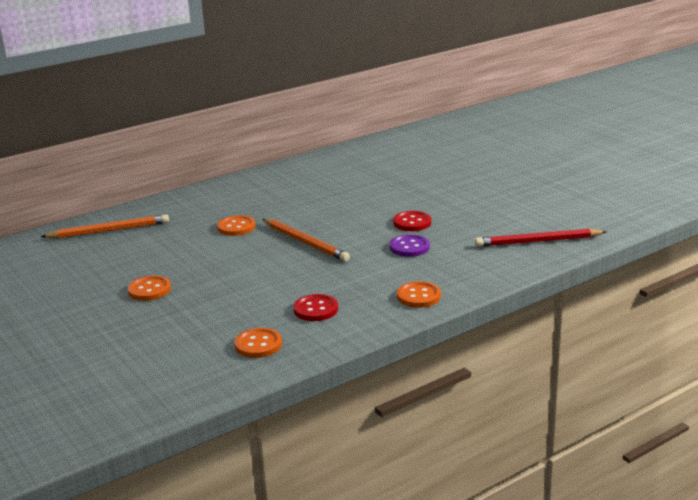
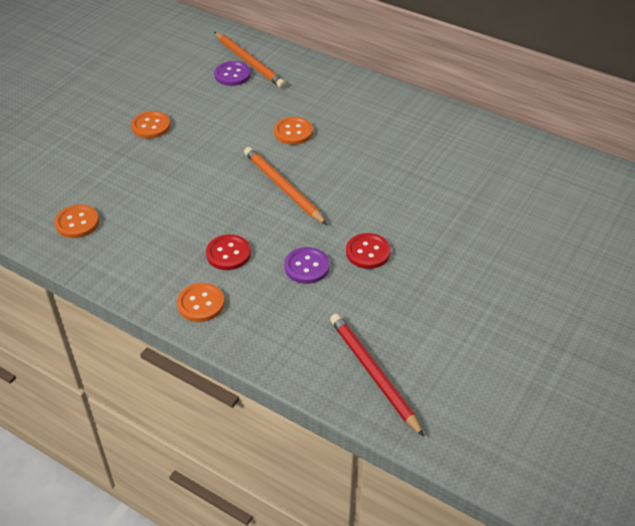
camera: 65 degrees right, 20 degrees up
orange pencil [263,218,350,262] -> orange pencil turned 120 degrees clockwise [244,147,327,225]
red button [293,294,338,321] -> red button moved to [206,234,251,270]
none -> purple button [214,61,251,86]

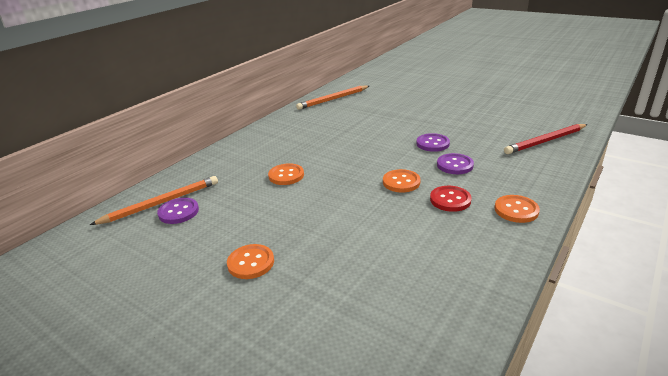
camera: 85 degrees left, 15 degrees down
orange button [54,204,99,238] -> orange button moved to [383,169,421,192]
orange pencil [244,147,327,225] -> orange pencil moved to [296,86,369,110]
red button [346,233,391,269] -> purple button [416,133,450,152]

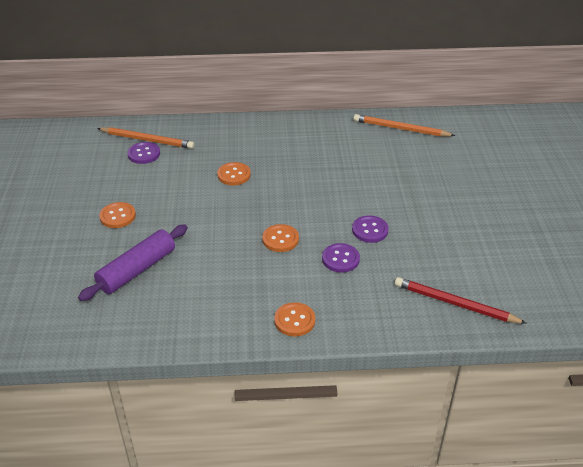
camera: 50 degrees right, 10 degrees up
red button [430,186,472,212] -> none
none -> purple rolling pin [78,225,188,301]

